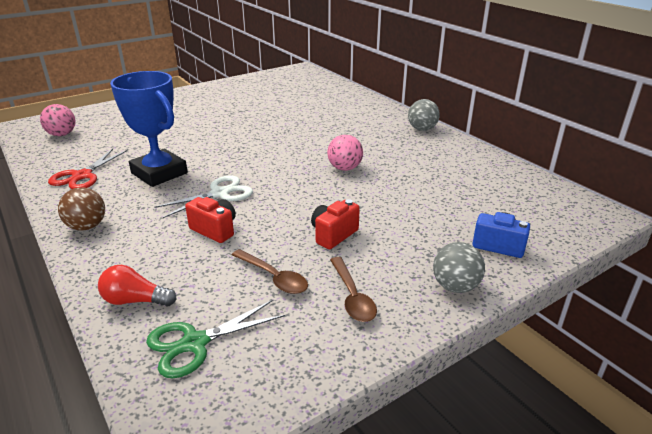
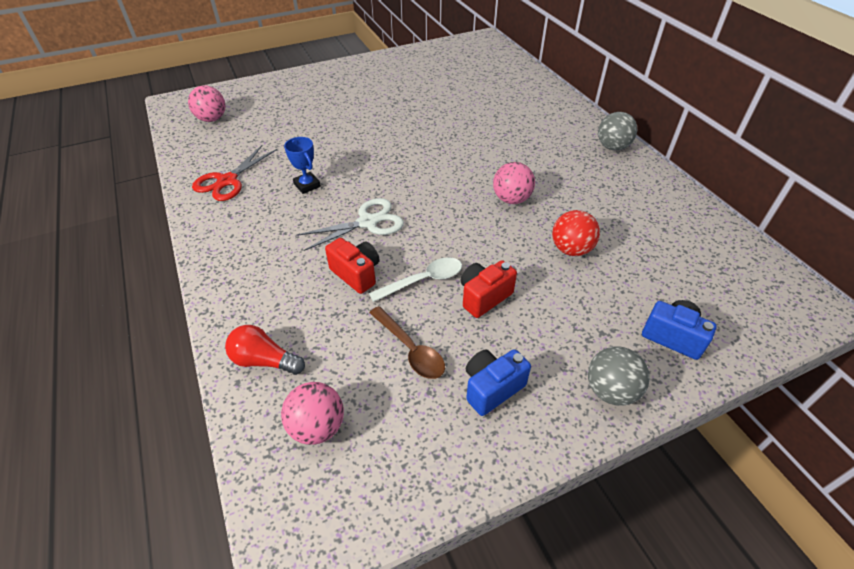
camera: 10 degrees right, 15 degrees up
brown ball [58,187,105,231] -> none
blue trophy [110,71,188,187] -> blue trophy [284,137,321,194], size x0.45
green scissors [146,300,285,378] -> pink ball [281,382,344,445]
brown spoon [330,257,377,322] -> blue camera [466,349,531,416]
none -> white spoon [369,257,462,302]
none -> red ball [552,210,600,256]

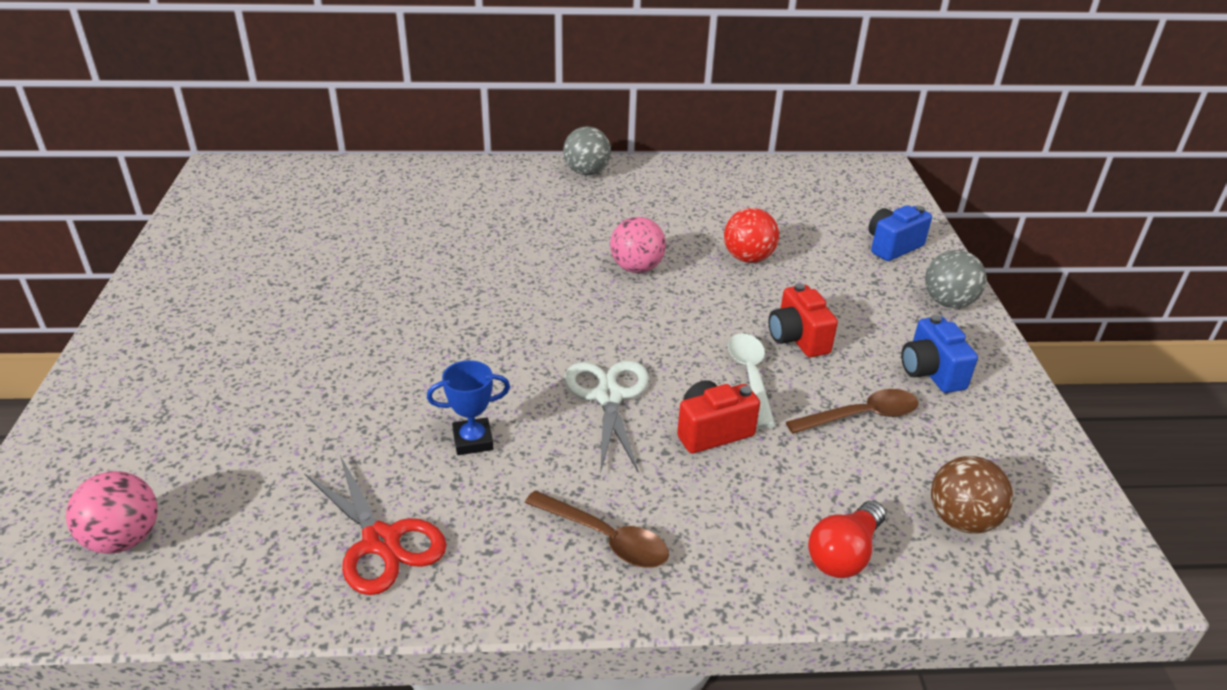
camera: 70 degrees left, 10 degrees down
pink ball [281,382,344,445] -> brown ball [931,456,1013,534]
none -> brown spoon [525,490,669,568]

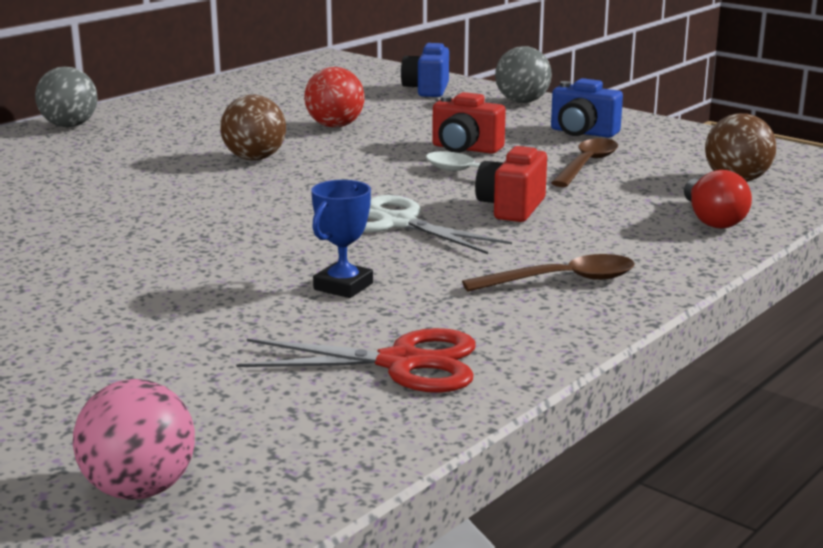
camera: 45 degrees left, 15 degrees down
pink ball [610,217,666,273] -> brown ball [220,95,286,160]

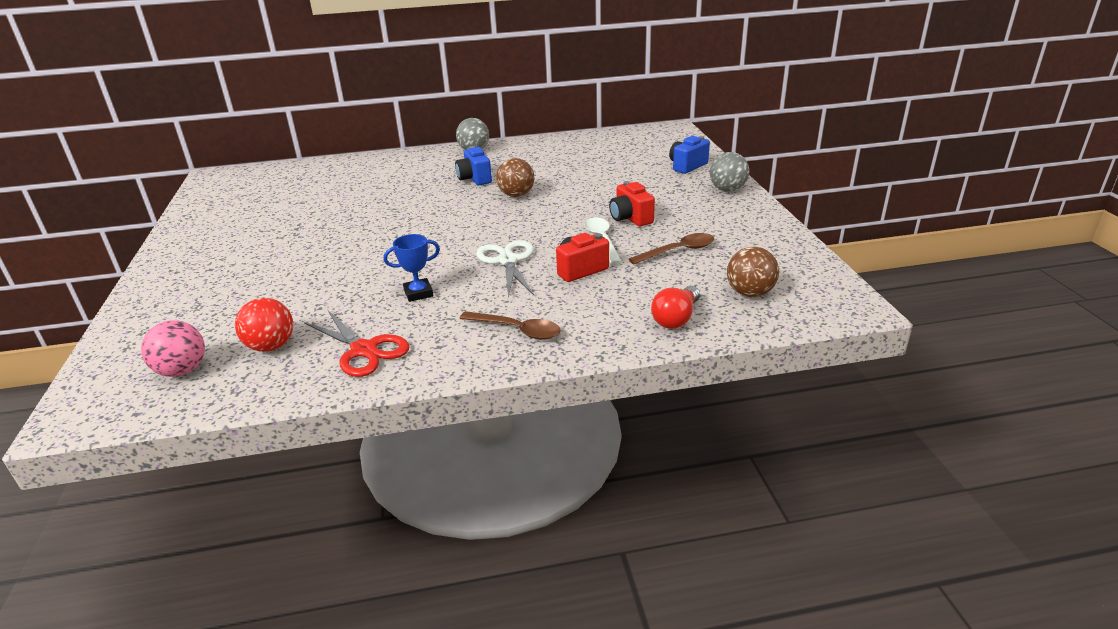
camera: 40 degrees right, 10 degrees up
red ball [304,67,365,128] -> red ball moved to [235,298,293,352]
blue camera [551,78,623,138] -> blue camera moved to [455,146,492,185]

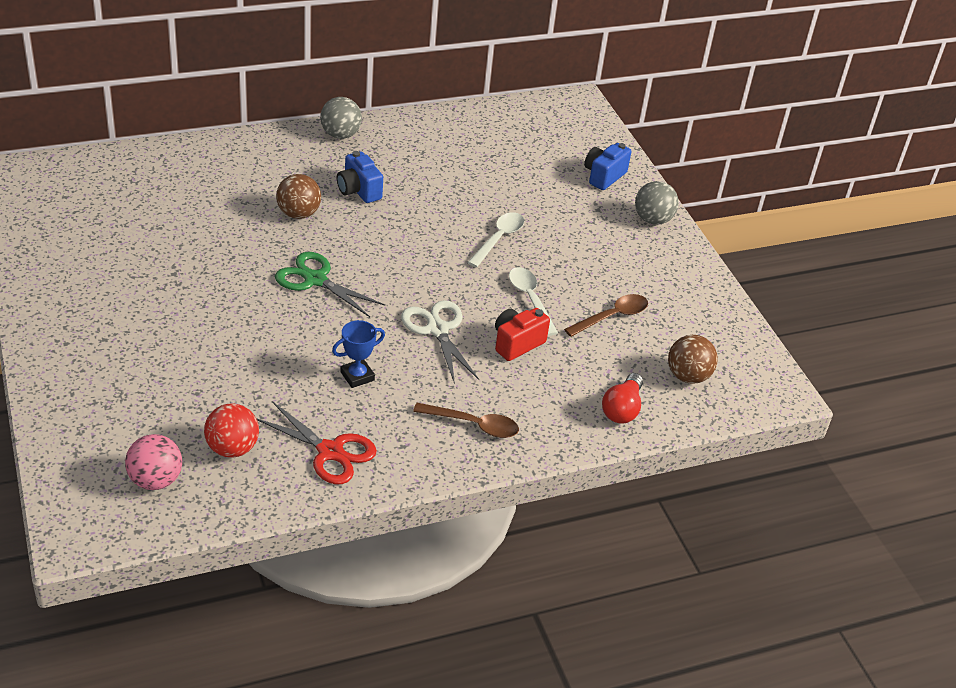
camera: 15 degrees left, 10 degrees up
brown ball [496,158,534,197] -> brown ball moved to [276,174,321,219]
red camera [609,181,655,226] -> none
none -> green scissors [275,252,385,317]
none -> white spoon [467,212,524,267]

